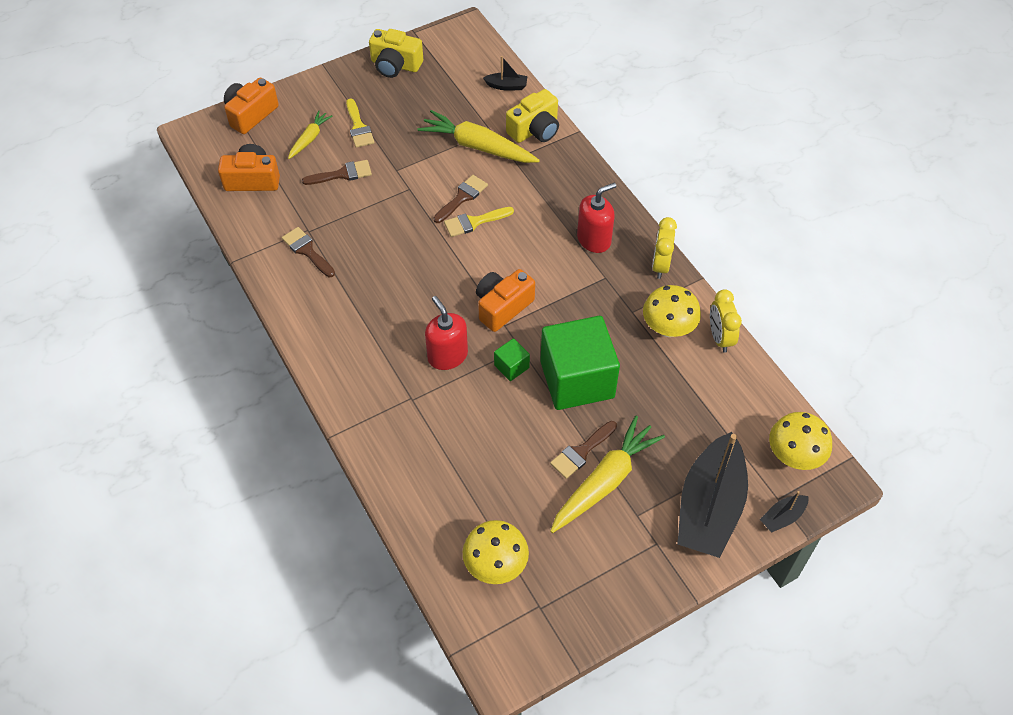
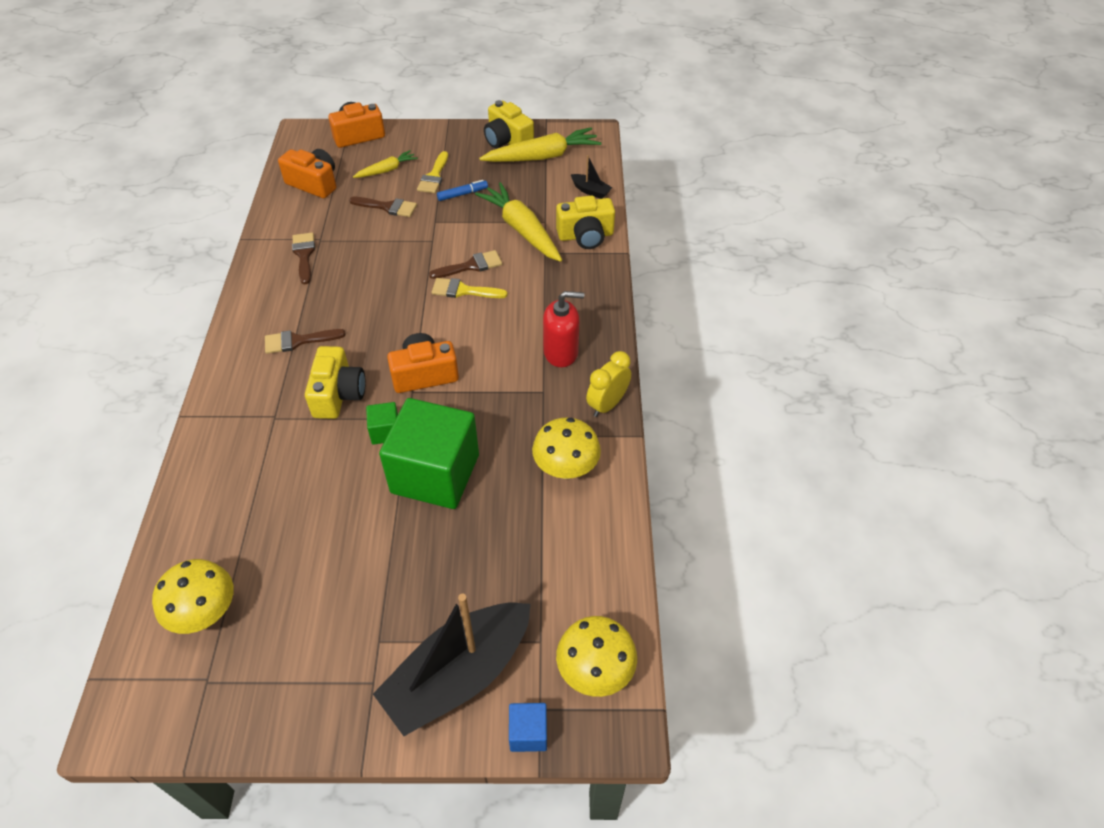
camera: 30 degrees right, 5 degrees down
red soap dispenser [425,296,468,370] -> yellow camera [305,346,366,419]
yellow carrot [550,416,665,533] -> yellow carrot moved to [479,127,601,162]
brown brush [550,421,617,479] -> brown brush moved to [265,329,346,354]
yellow clock [710,289,742,353] -> none
black boat [760,491,809,533] -> blue cube [509,703,547,752]
none -> blue marker [437,180,488,201]

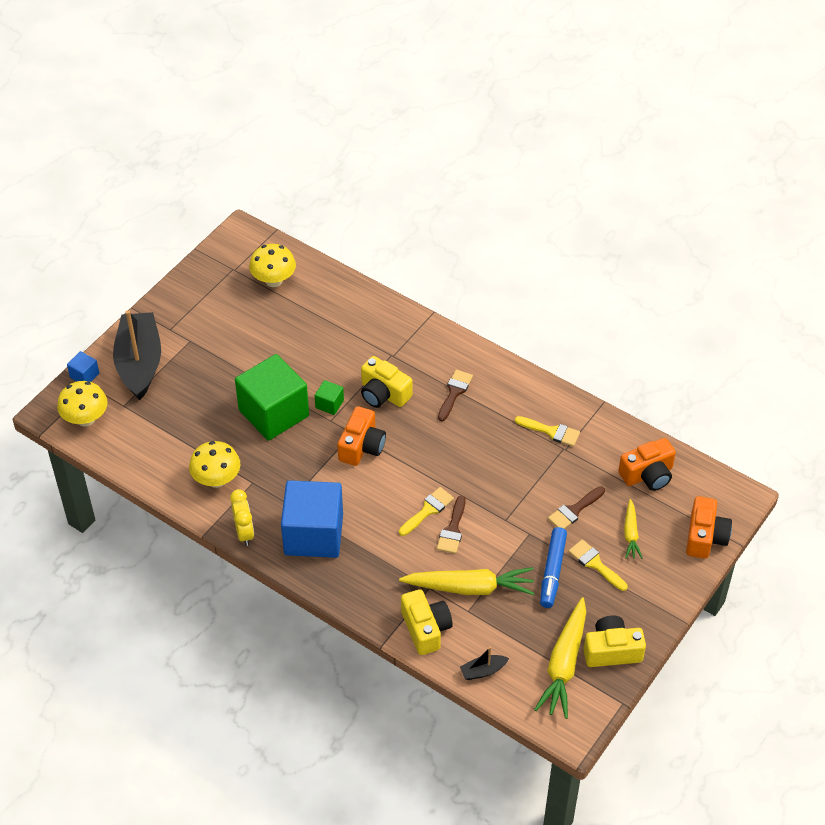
camera: 125 degrees right, 0 degrees up
brown brush [292,233,315,284] -> yellow brush [515,416,580,447]
blue marker [437,180,488,201] -> blue marker [540,527,567,608], size x1.65
red soap dispenser [543,291,584,367] -> blue cube [281,480,343,558]
yellow camera [556,196,615,249] -> yellow camera turned 135 degrees clockwise [401,589,453,655]

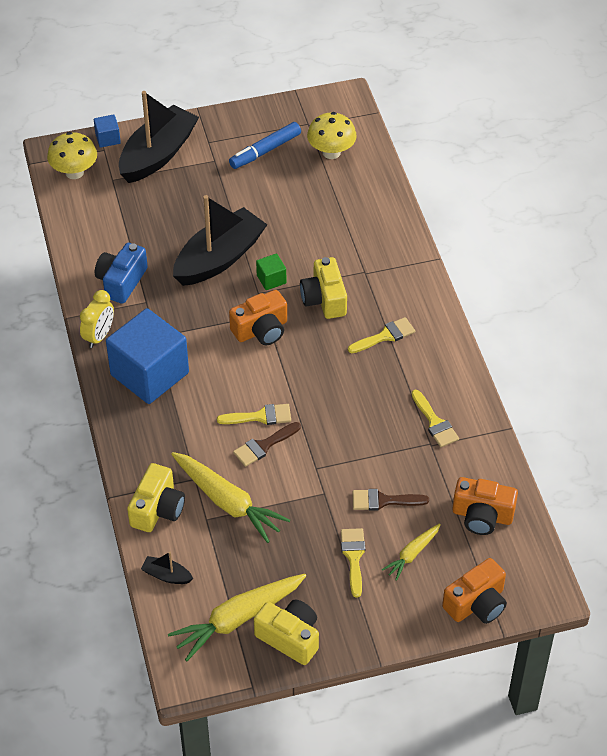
camera: 40 degrees right, 0 degrees up
yellow mushroom [189,441,240,488] -> blue camera [95,243,148,304]
green cube [235,354,309,440] -> black boat [173,195,267,286]
brown brush [438,370,473,421] -> yellow brush [348,317,415,353]
blue marker [540,527,567,608] -> blue marker moved to [229,122,301,169]

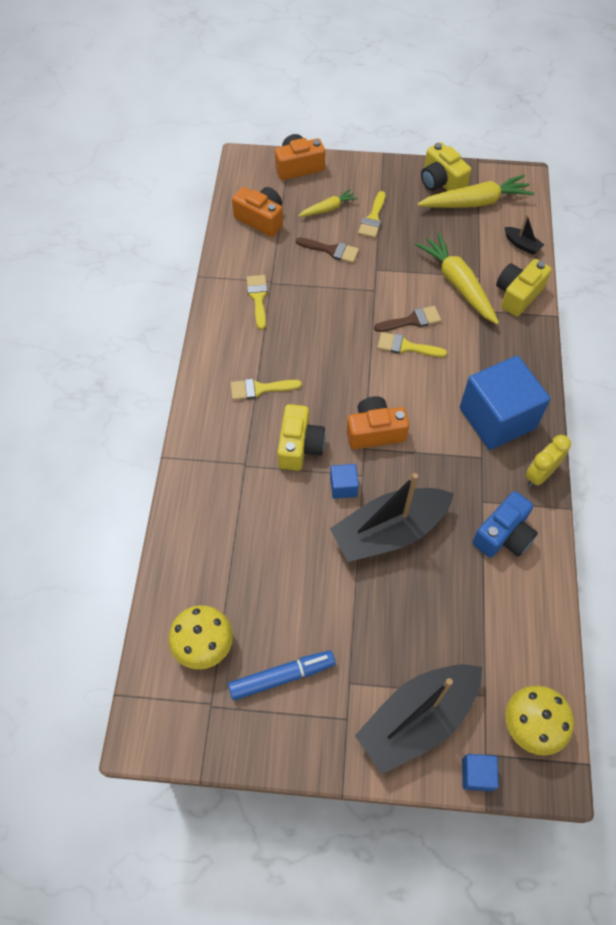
camera: 160 degrees left, 10 degrees up
green cube [256,253,286,290] -> blue cube [330,464,359,499]

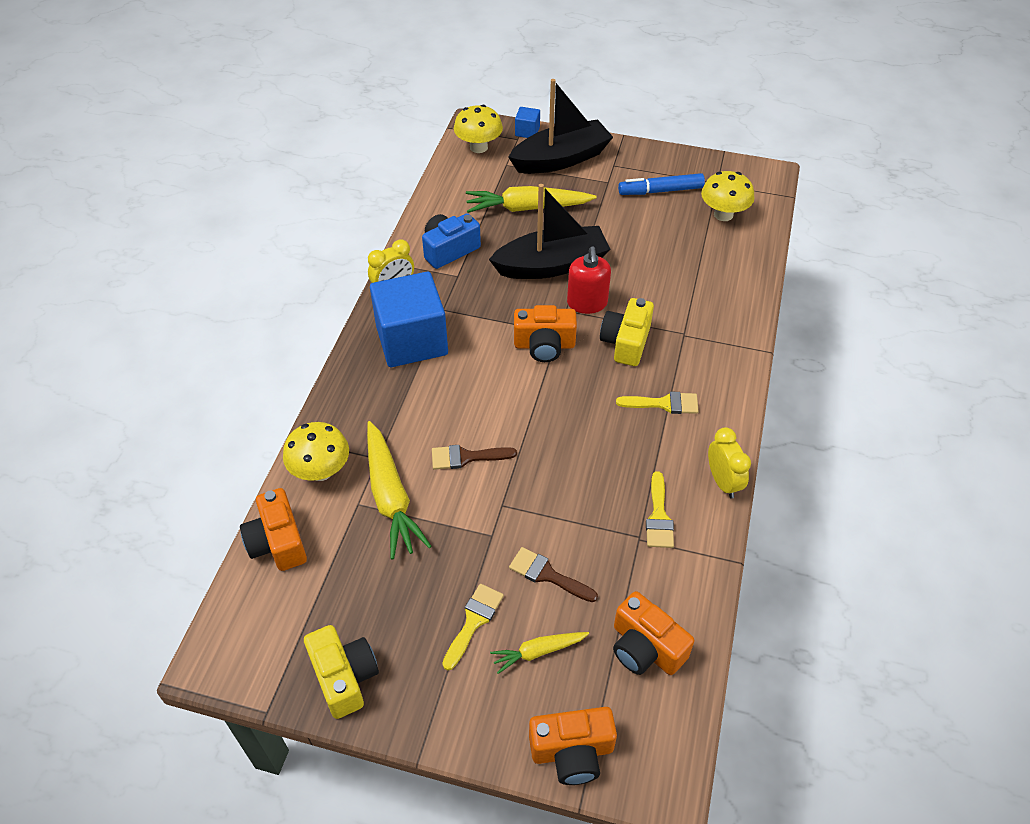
camera: 170 degrees left, 10 degrees down
blue cube [330,464,359,499] -> red soap dispenser [567,246,611,314]
yellow brush [377,332,447,357] -> none
yellow carrot [417,175,534,208] -> yellow carrot moved to [466,186,597,213]
yellow camera [496,259,552,316] -> yellow mushroom [283,422,349,481]
black boat [504,214,544,255] -> orange camera [240,488,307,571]
none -> yellow clock [708,427,751,499]

